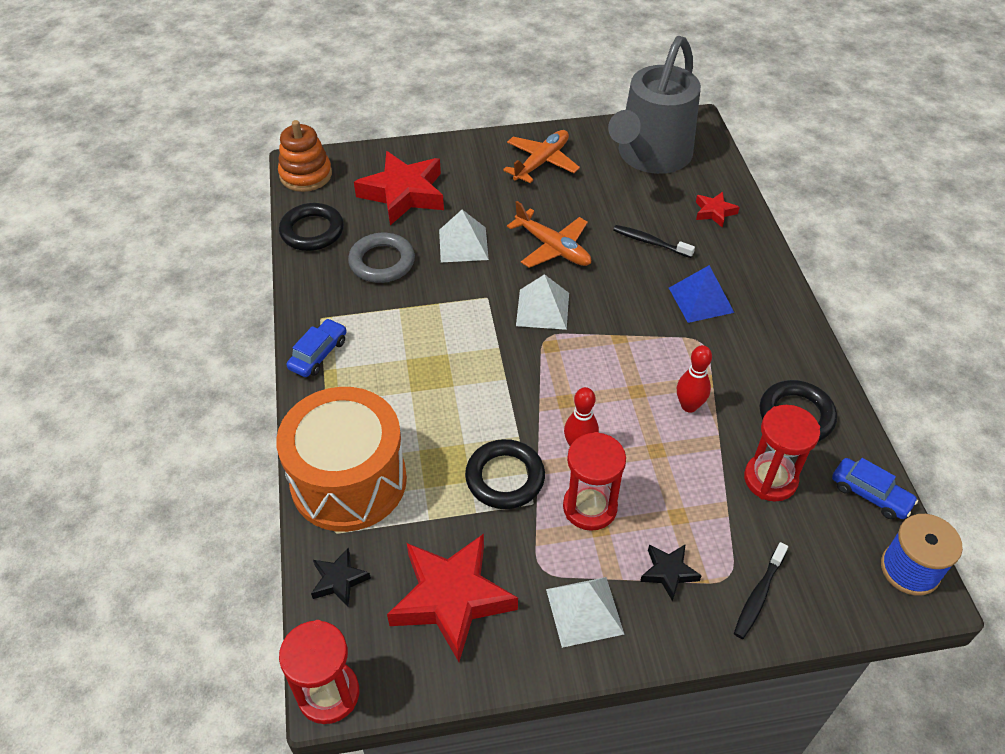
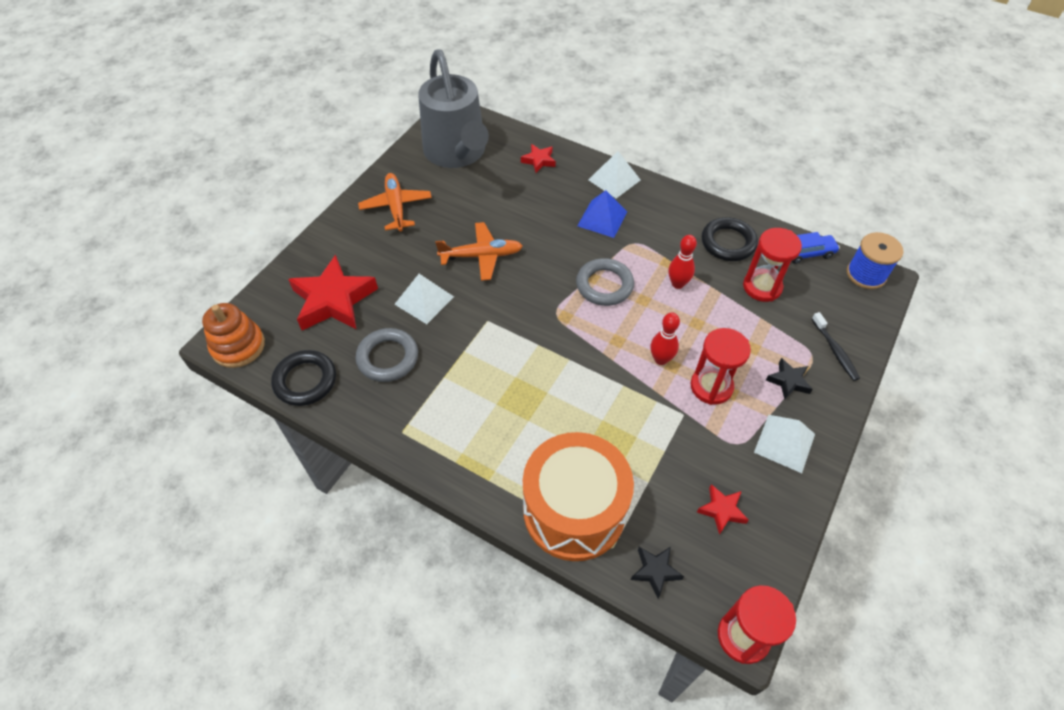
camera: 50 degrees left, 5 degrees up
blue car [287,319,347,377] -> none
red star [387,534,518,662] -> red star [697,484,749,535], size x0.47
black ring [465,439,545,509] -> none
white pyramid [516,274,569,330] -> white pyramid moved to [588,151,640,198]
black toothbrush [613,225,695,258] -> none
none -> grey ring [576,258,634,306]

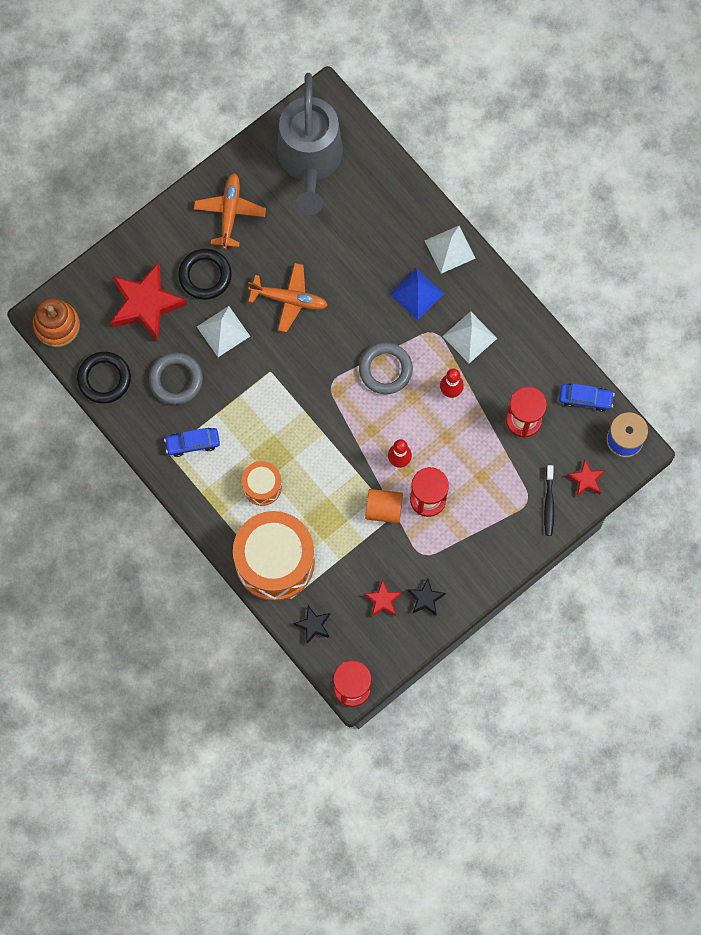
camera: 20 degrees right, 20 degrees up
red star [521,144,556,173] -> red star moved to [567,460,605,496]
black ring [702,217,758,261] -> black ring moved to [178,249,232,300]
white pyramid [754,415,815,473] -> white pyramid moved to [443,311,497,363]
black star [766,358,813,400] -> black star moved to [407,578,446,615]
none -> blue car [164,428,220,457]
none -> orange drum [242,461,282,506]
none -> orange cylinder [365,489,403,523]

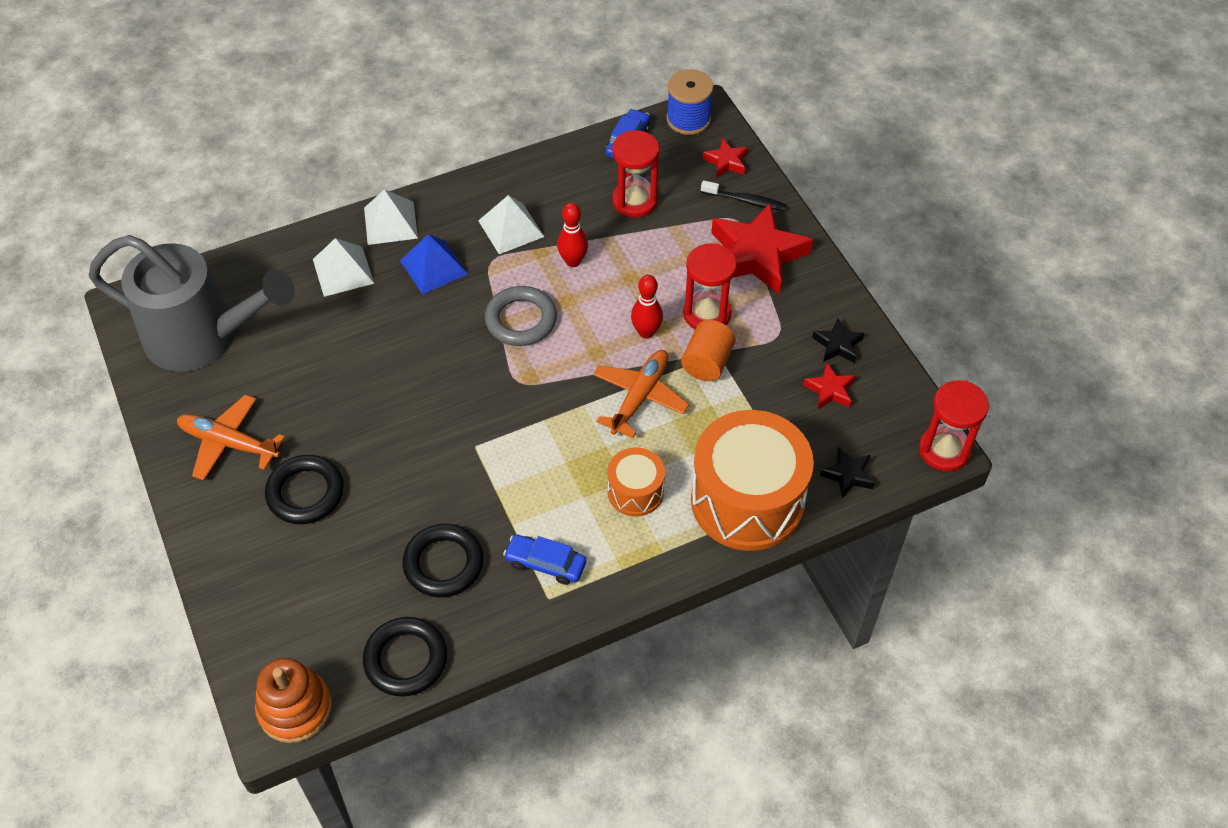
camera: 75 degrees left, 20 degrees down
red star [110,262,187,342] -> red star moved to [711,202,813,294]
grey ring [149,353,203,405] -> black ring [402,524,484,597]
blue car [164,428,220,457] -> blue car turned 105 degrees clockwise [503,534,586,585]
white pyramid [197,306,250,357] -> white pyramid moved to [313,238,374,297]
orange plane [248,263,328,332] -> orange plane moved to [593,350,689,438]

